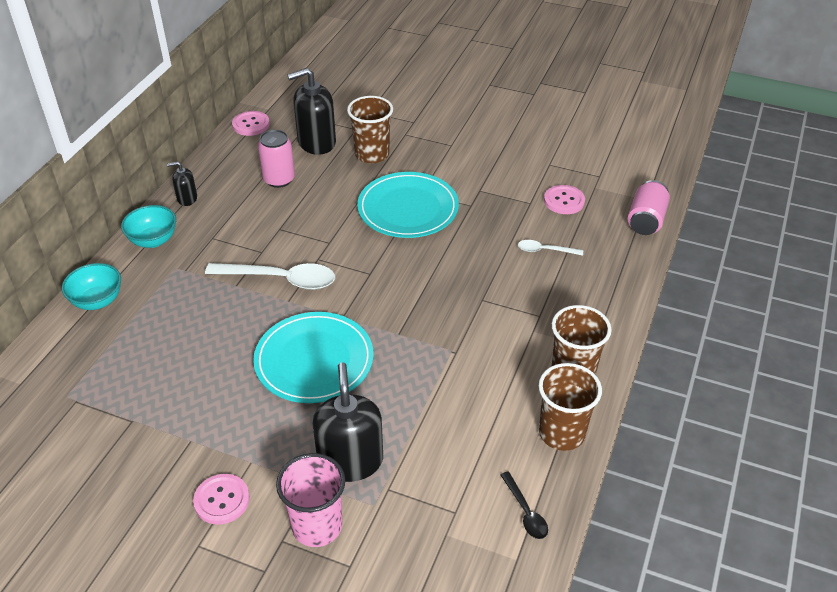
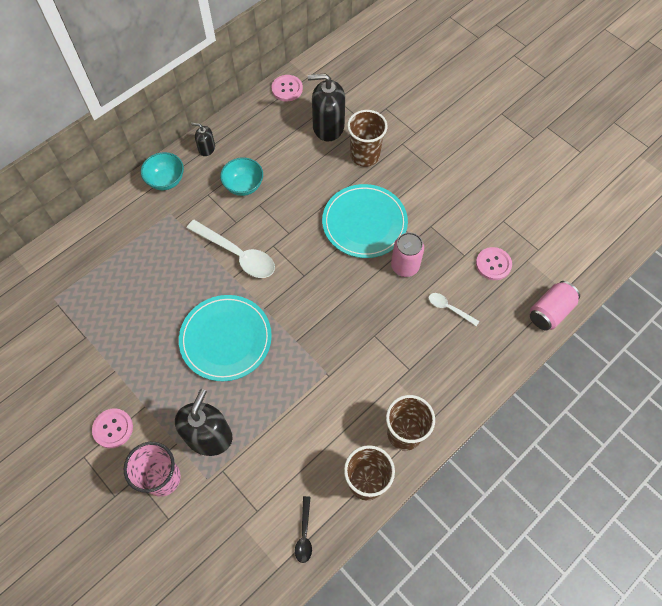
camera: 25 degrees right, 20 degrees up
turquoise bowl [62,263,121,310] -> turquoise bowl moved to [220,157,263,196]
pink can [258,129,295,188] -> pink can moved to [391,232,424,277]

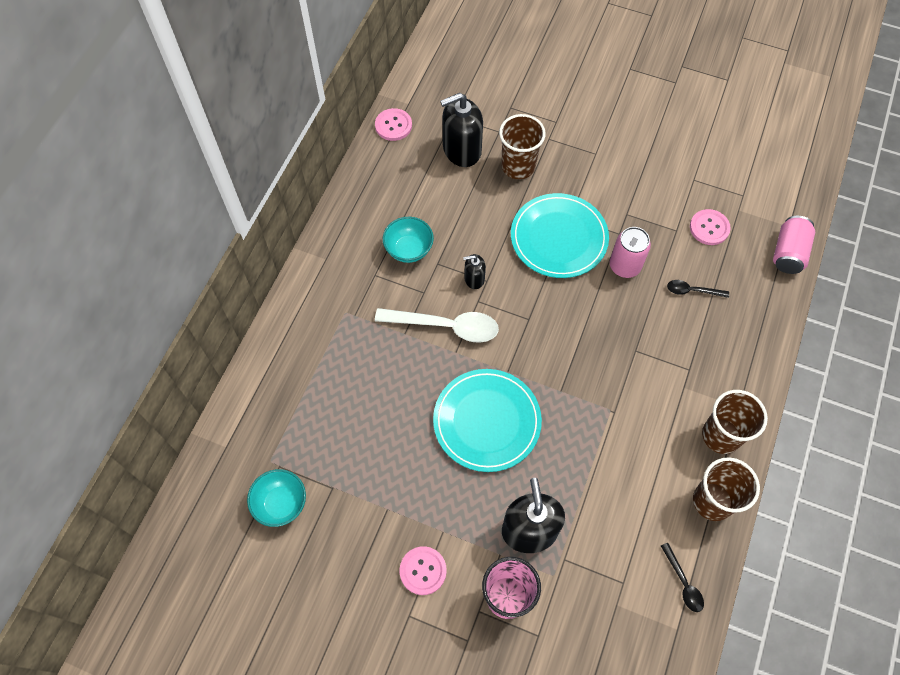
camera: 25 degrees left, 0 degrees up
turquoise bowl [141,152,184,190] -> turquoise bowl moved to [247,469,306,527]
black soap dispenser [191,123,215,156] -> black soap dispenser moved to [463,254,486,289]
white spoon [429,293,479,326] -> black spoon [667,280,729,298]

